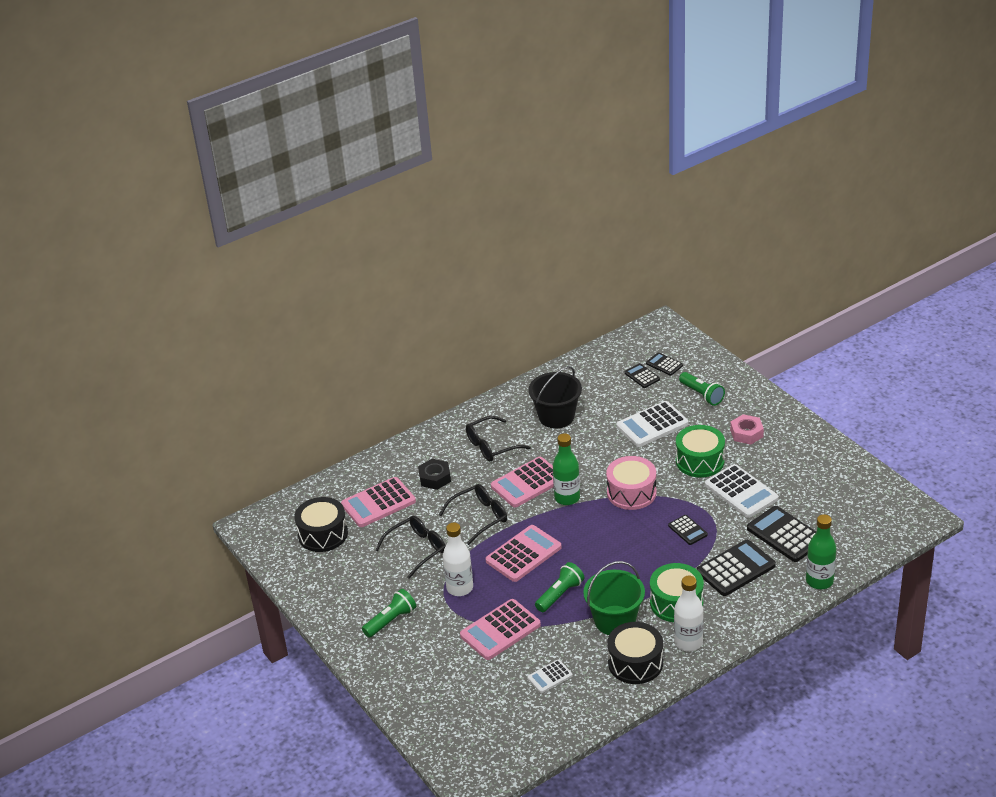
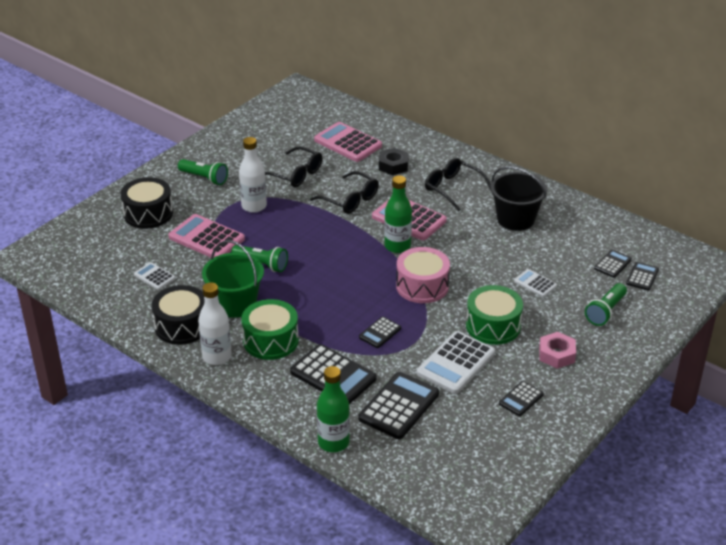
camera: 70 degrees right, 0 degrees up
black drum [294,497,348,552] -> black drum moved to [121,177,173,229]
pink calculator [486,525,562,582] -> none
white calculator [616,401,688,447] -> white calculator [514,269,557,297], size x0.54
none -> black calculator [499,381,544,416]

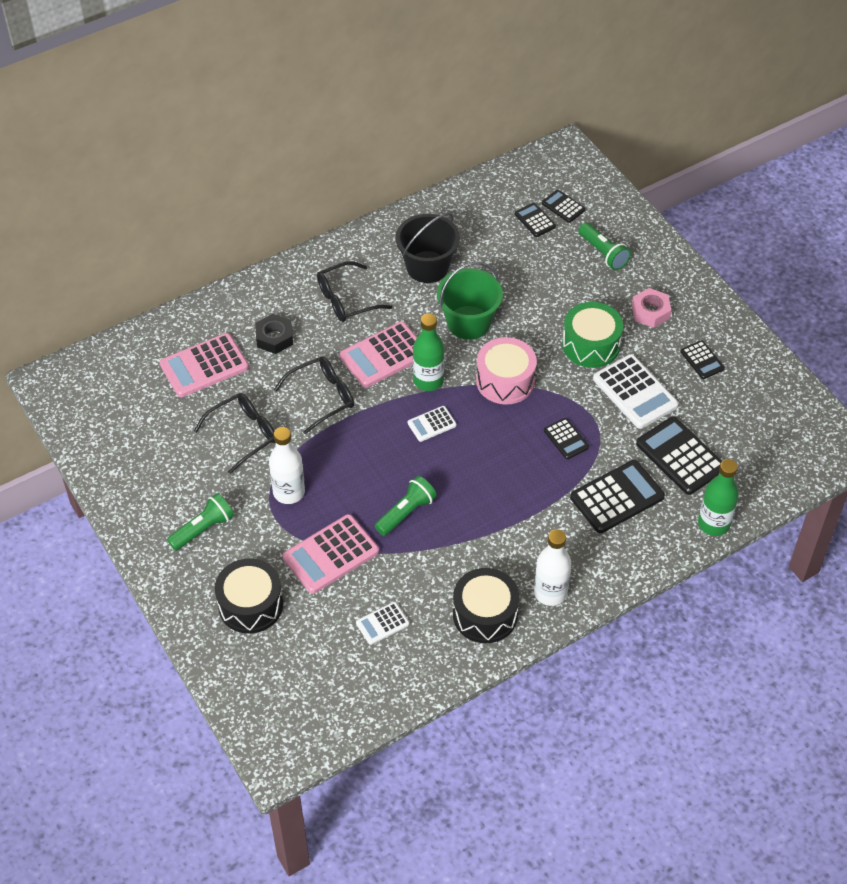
camera: 70 degrees left, 15 degrees up
green bucket [202,240,264,318] -> green bucket moved to [437,262,503,340]
green drum [241,299,299,360] -> none
white calculator [514,269,557,297] -> white calculator moved to [408,406,457,442]

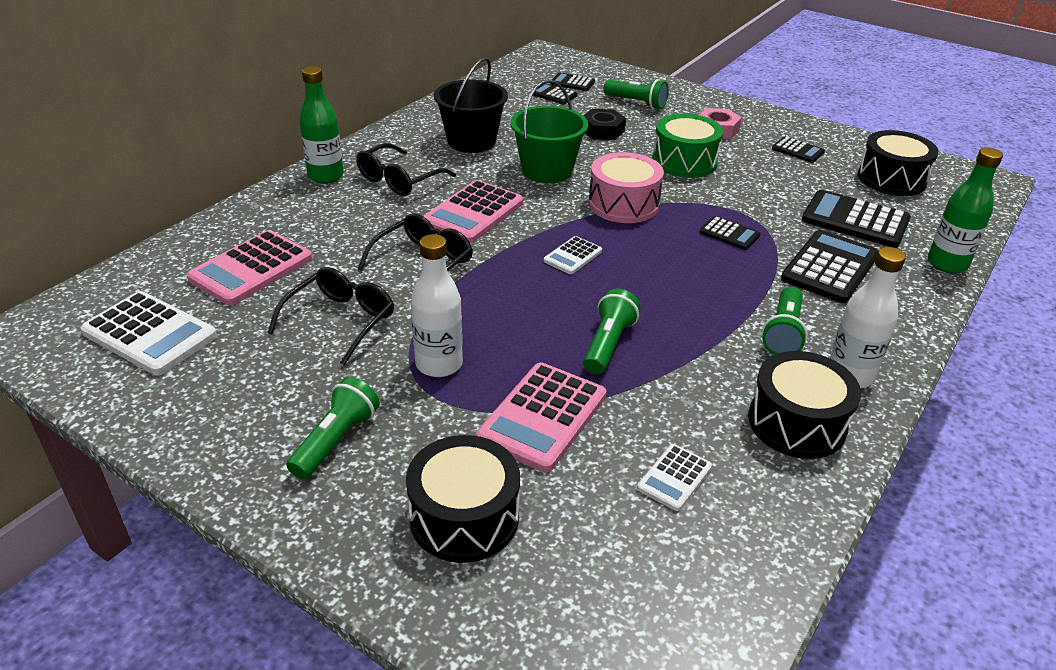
camera: 25 degrees left, 15 degrees down
black nut [255,314,293,354] -> black nut moved to [583,109,626,140]
green bottle [413,313,445,391] -> green bottle moved to [299,66,344,184]
white calculator [593,354,678,429] -> white calculator moved to [80,291,217,375]
none -> green flashlight [762,287,808,355]
none -> black drum [857,130,939,196]

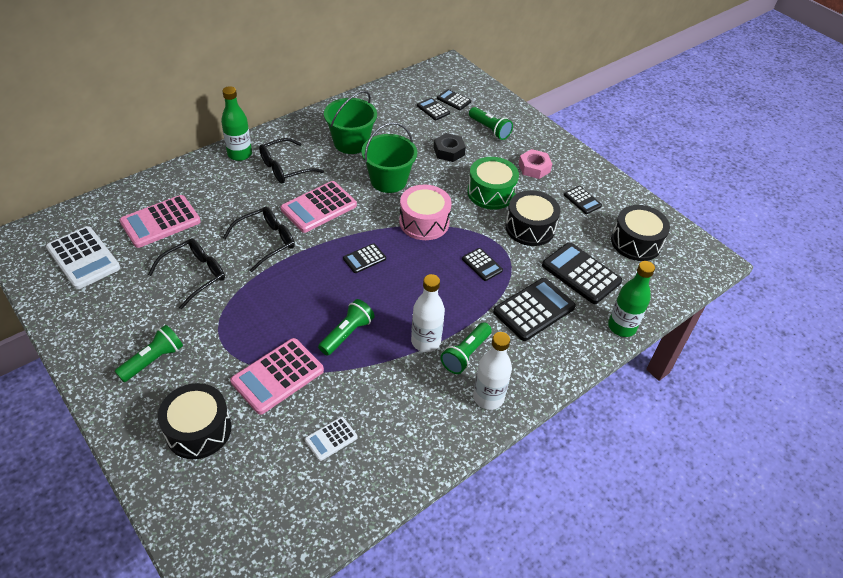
camera: 15 degrees right, 10 degrees up
white bottle [411,234,463,377] -> white bottle moved to [411,274,445,352]
black bucket [434,57,508,153] -> green bucket [324,91,377,154]
white calculator [544,236,602,274] -> black calculator [343,243,386,273]
black drum [748,351,861,459] -> black drum moved to [505,190,560,246]

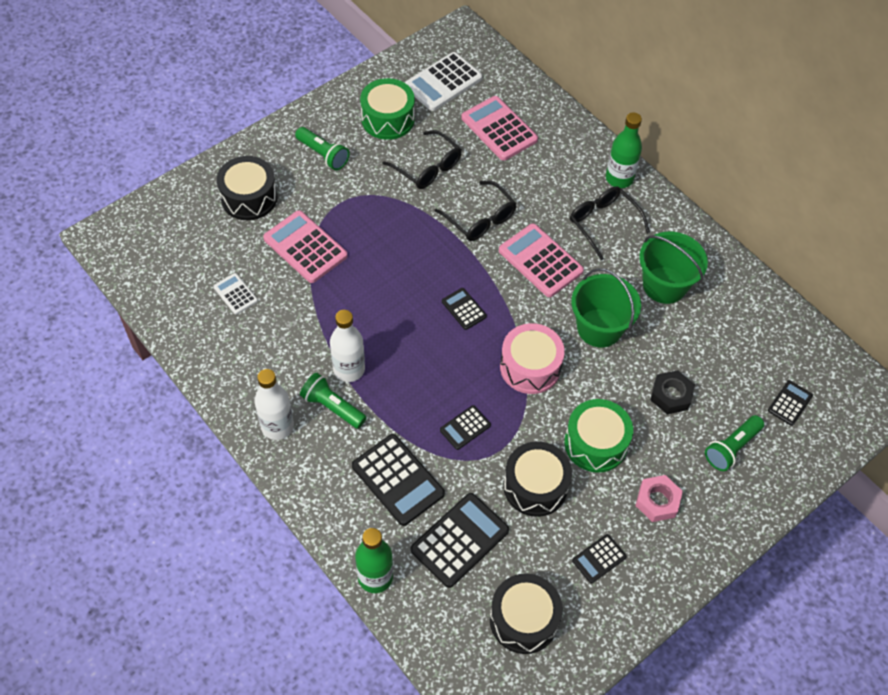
camera: 90 degrees right, 10 degrees up
green flashlight [318,299,375,356] -> none
black calculator [417,98,450,120] -> none
none -> green drum [360,78,415,140]

